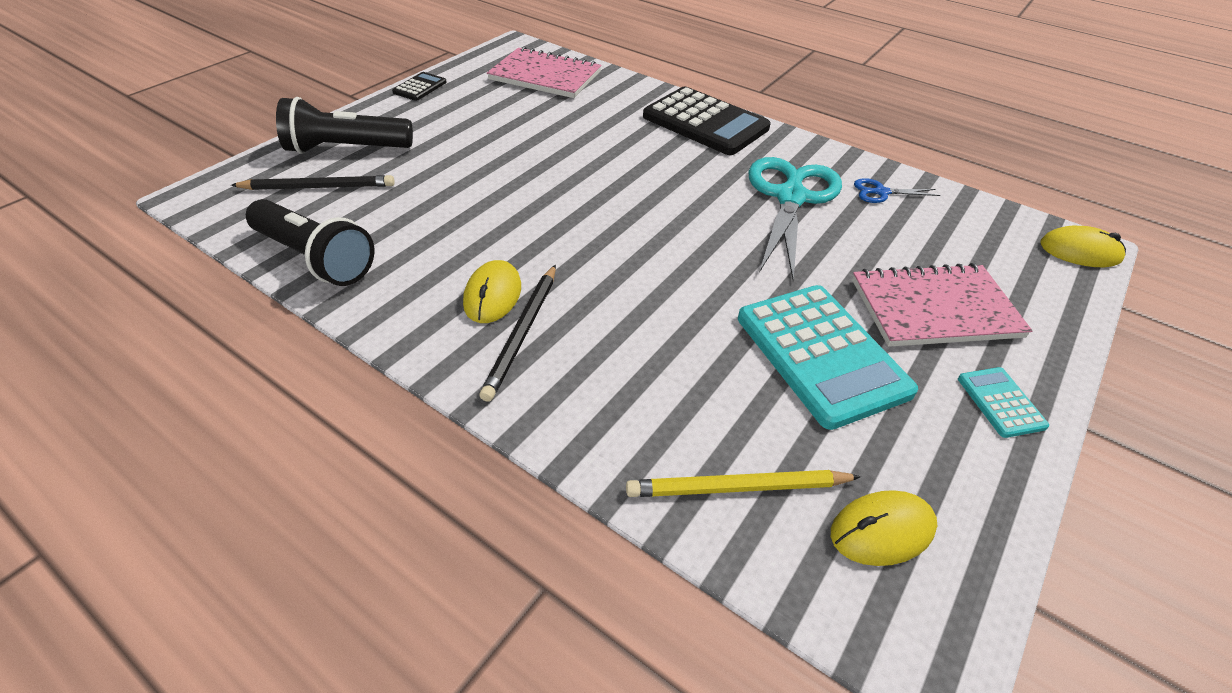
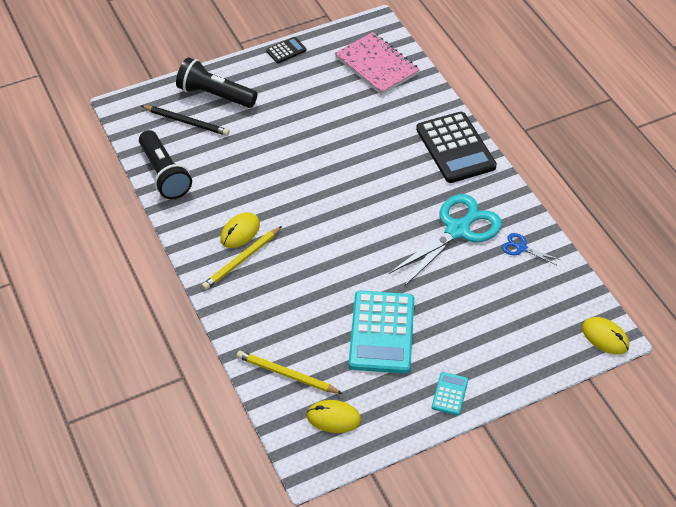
camera: 30 degrees right, 5 degrees up
black pencil [479,265,556,402] -> yellow pencil [202,226,282,290]
pink notebook [852,263,1032,347] -> none

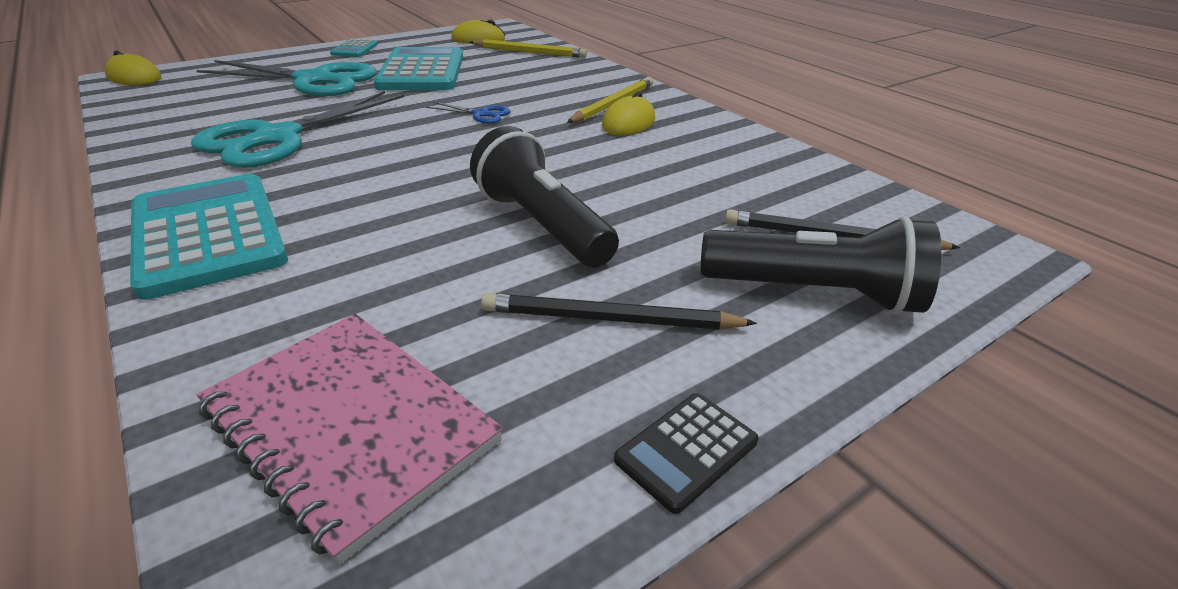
camera: 170 degrees right, 15 degrees down
black flashlight [139,130,192,199] -> black flashlight moved to [470,126,619,268]
black calculator [416,112,497,183] -> turquoise calculator [130,174,288,300]
blue scissors [502,233,560,265] -> blue scissors moved to [426,101,510,123]
none -> turquoise scissors [197,60,377,96]
none -> black pencil [481,293,757,330]

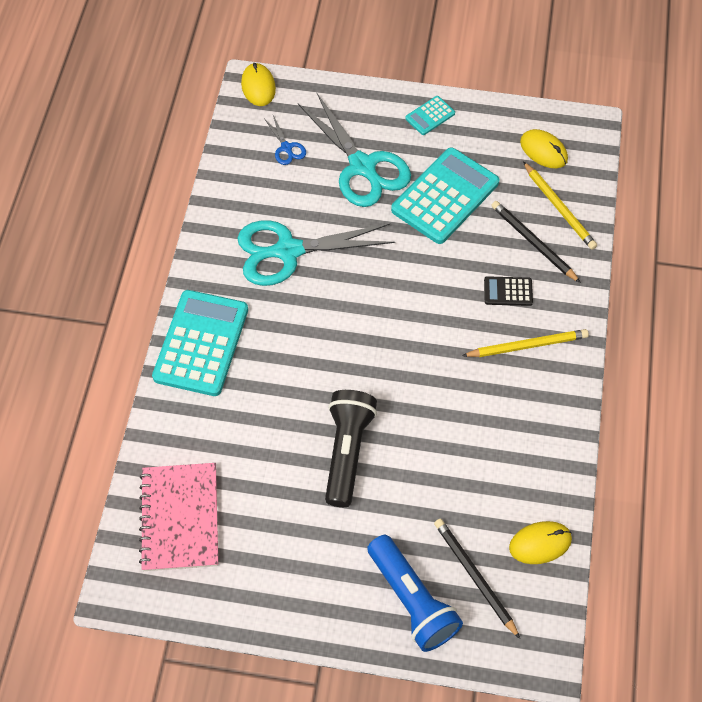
camera: 45 degrees right, 25 degrees up
blue scissors [426,101,510,123] -> blue scissors moved to [264,115,306,165]
black pencil [481,293,757,330] -> black pencil moved to [491,201,581,283]
yellow mouse [602,91,655,135] -> yellow mouse moved to [509,521,572,564]
black calculator [614,393,759,514] -> black calculator moved to [484,276,533,306]
black flashlight [701,216,942,314] -> blue flashlight [367,535,463,652]

